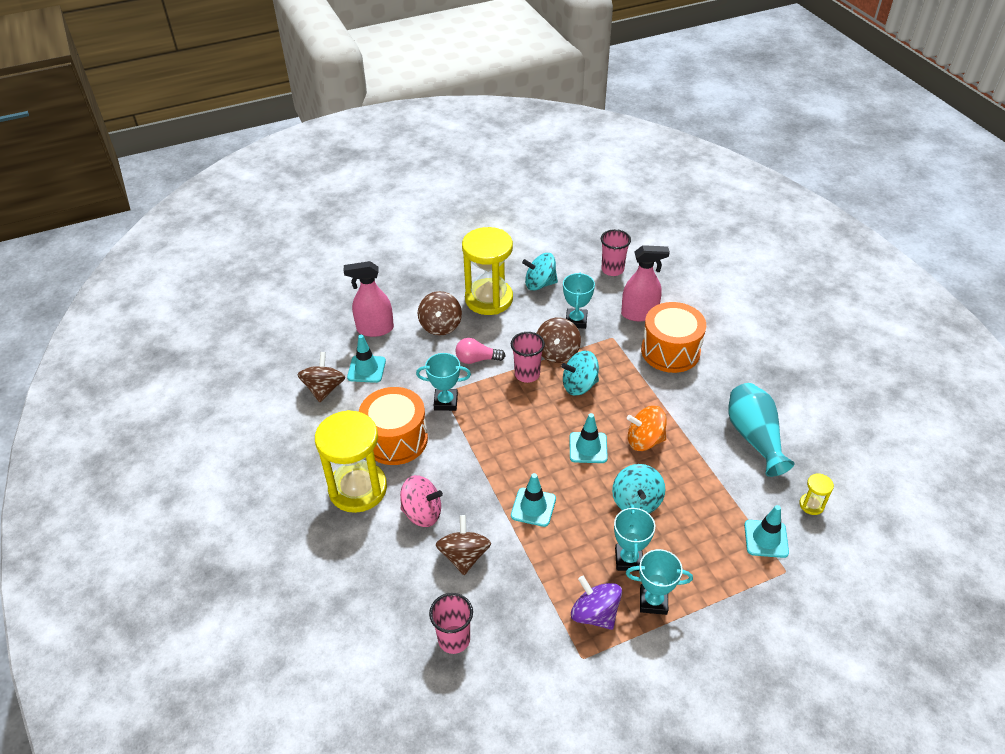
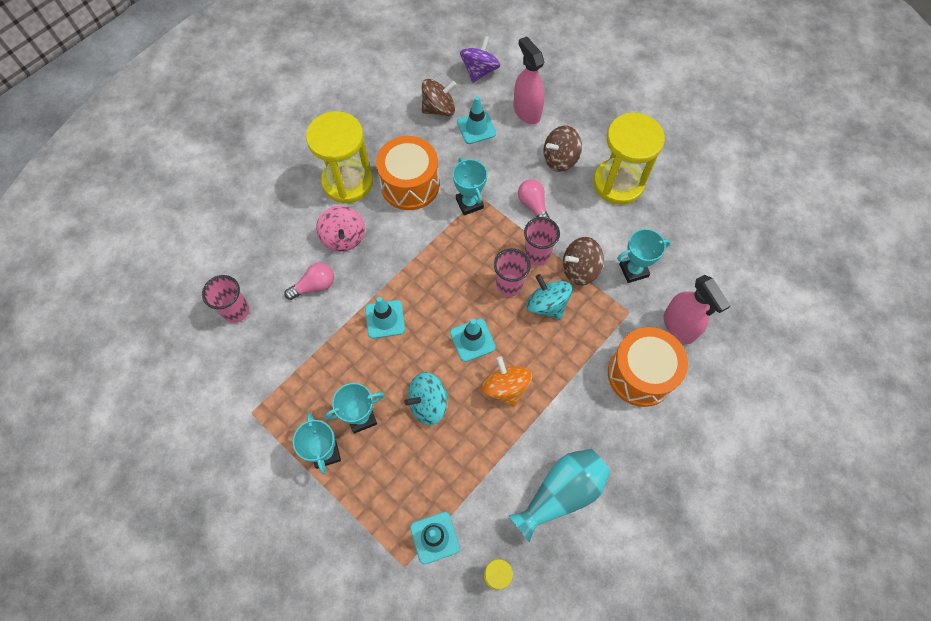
camera: 65 degrees right, 20 degrees up
brown spinning top [436,515,491,575] -> pink light bulb [284,263,334,300]
turquoise spinning top [522,253,558,291] -> none
purple spinning top [571,576,622,630] -> purple spinning top moved to [460,36,500,83]
pink cup [601,229,631,276] -> pink cup moved to [494,248,531,297]

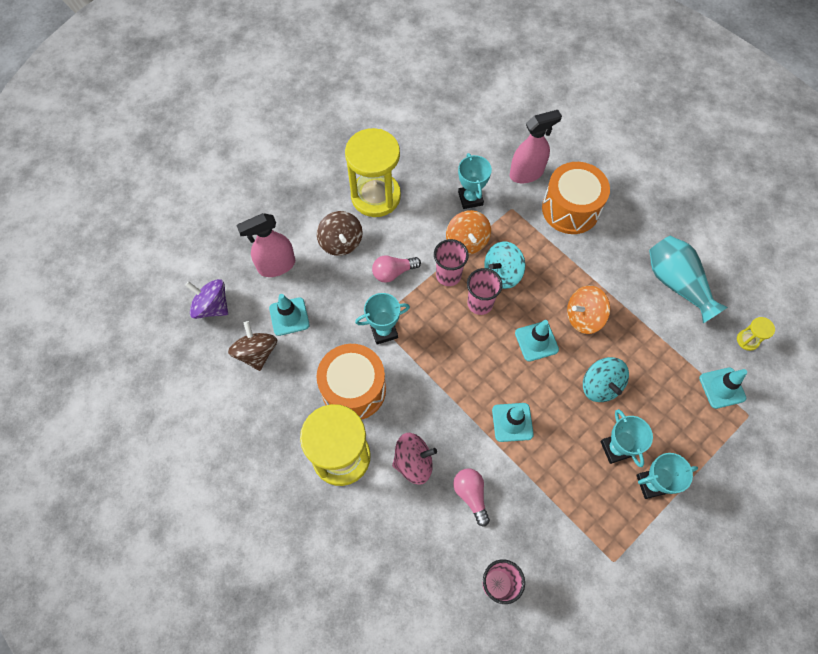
camera: 85 degrees left, 0 degrees up
brown spinning top [563,237,604,286] -> orange spinning top [446,210,491,254]

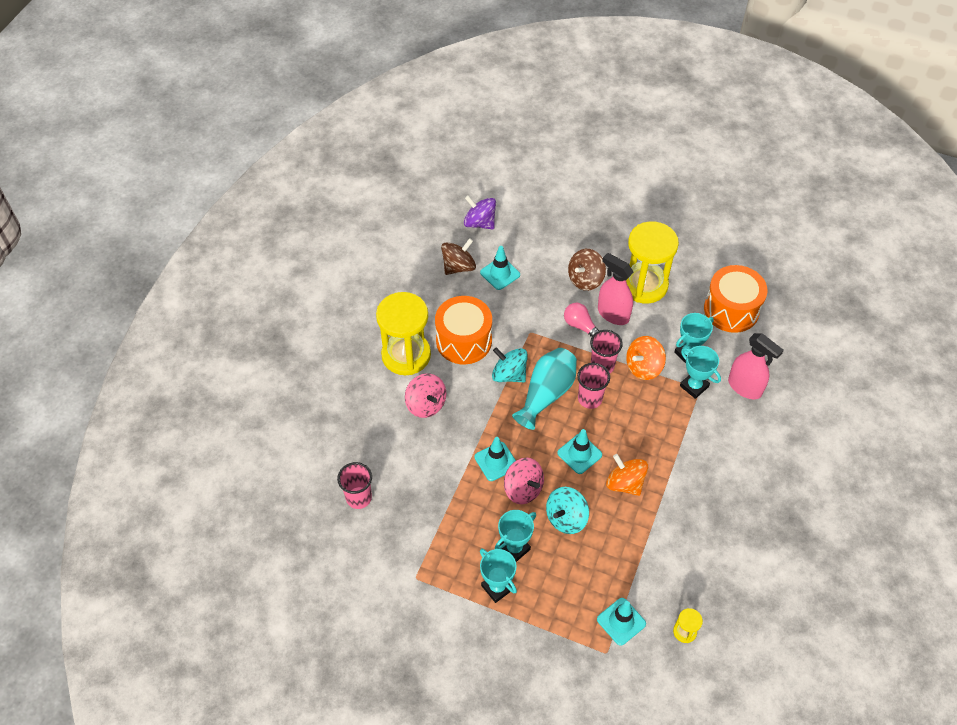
camera: 65 degrees right, 10 degrees down
purple spinning top [185,279,228,319] -> purple spinning top turned 60 degrees counterclockwise [464,196,496,230]
pink spray bottle [236,213,295,277] -> pink spray bottle moved to [598,253,633,325]
turquoise trophy [355,293,410,344] -> turquoise trophy moved to [680,346,721,399]
pink light bulb [453,468,490,526] -> none
turquoise spinning top [484,241,525,289] -> turquoise spinning top moved to [492,347,528,382]
orange drum [542,162,610,234] -> orange drum moved to [704,265,767,333]
turquoise vase [649,236,728,323] -> turquoise vase moved to [512,348,577,430]
none -> pink spinning top [504,458,544,504]

